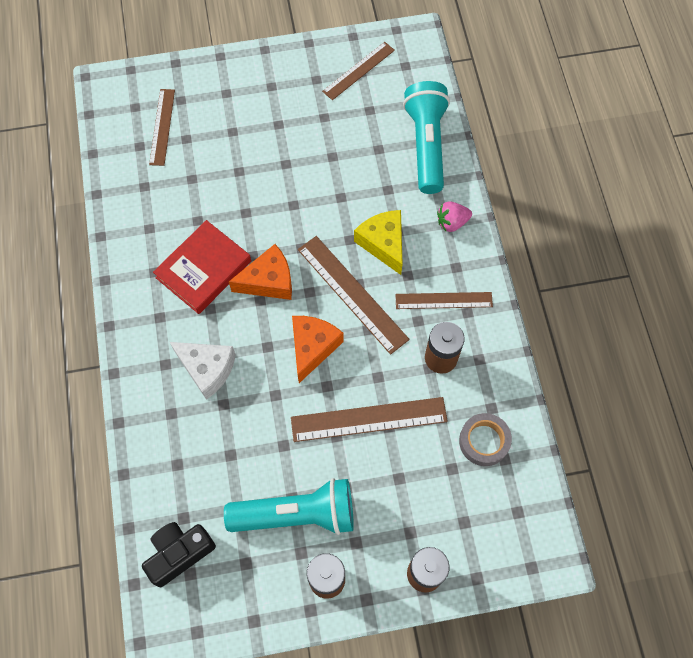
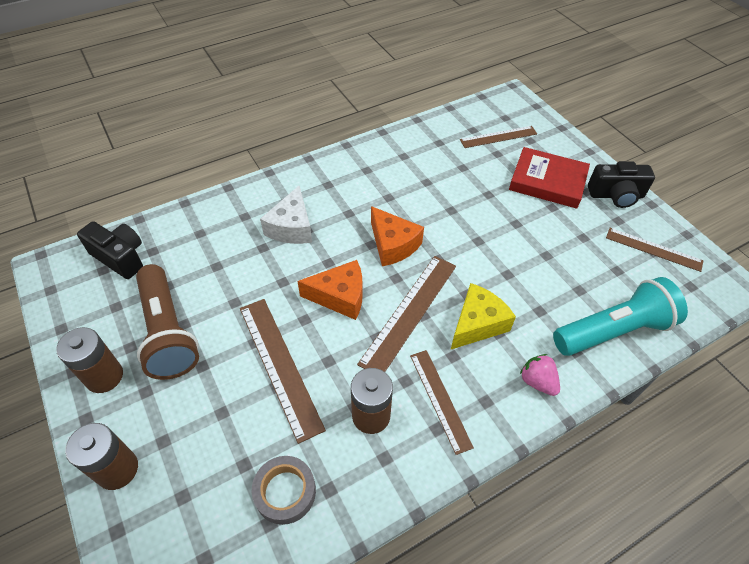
camera: 70 degrees right, 15 degrees down
red book [153,220,251,314] -> red book moved to [509,147,590,209]
turquoise flashlight [224,478,354,535] -> brown flashlight [136,264,199,380]
none -> black camera [588,161,655,208]

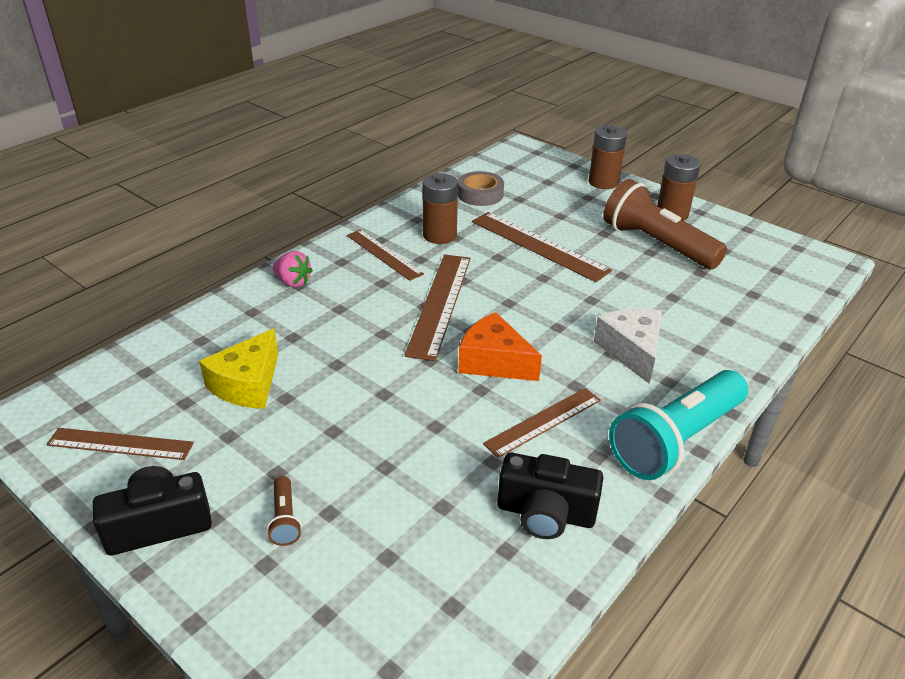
camera: 160 degrees right, 15 degrees down
black camera [77,221,143,279] -> black camera moved to [497,453,603,539]
orange cheese [298,260,362,320] -> none
yellow cheese [451,283,516,349] -> yellow cheese moved to [199,329,278,409]
brown ruler [460,126,537,148] -> brown ruler moved to [483,388,601,458]
red book [509,147,590,209] -> brown flashlight [267,476,302,546]
turquoise flashlight [553,277,688,356] -> turquoise flashlight moved to [609,370,748,480]

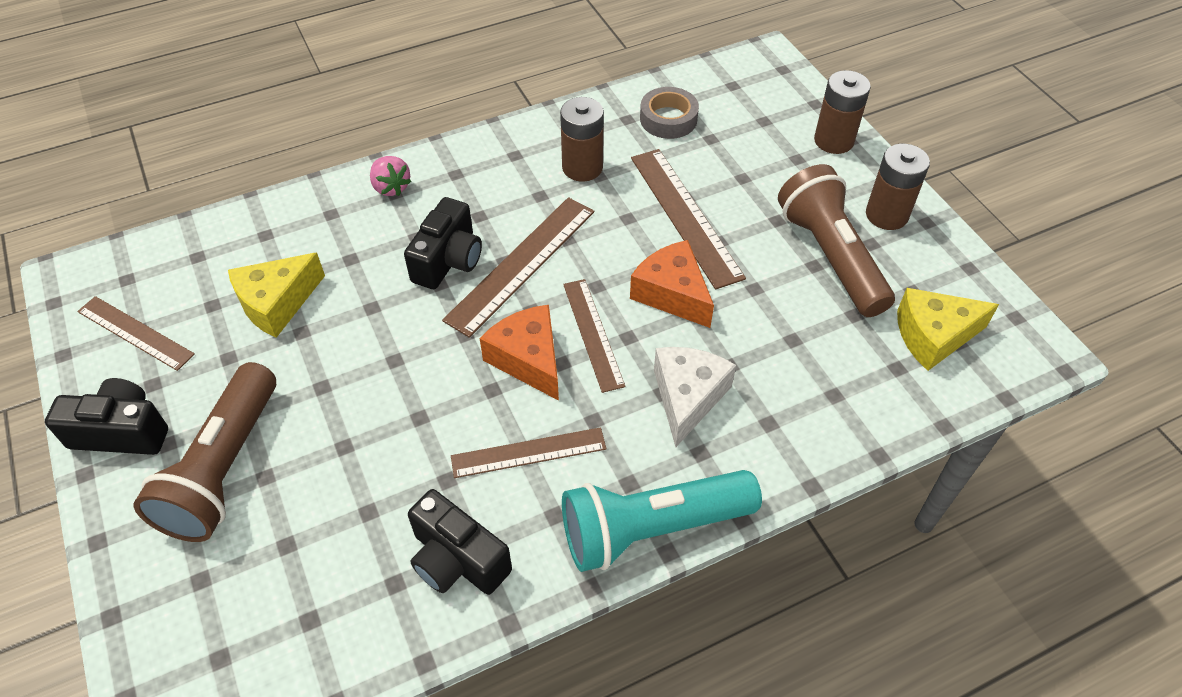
camera: 25 degrees right, 15 degrees up
brown flashlight [267,476,302,546] -> brown flashlight [133,362,276,542], size x2.44
brown ruler [347,229,424,281] -> brown ruler moved to [563,279,626,393]
none -> black camera [404,197,482,289]
none -> orange cheese [630,240,714,328]
none -> yellow cheese [897,288,999,371]

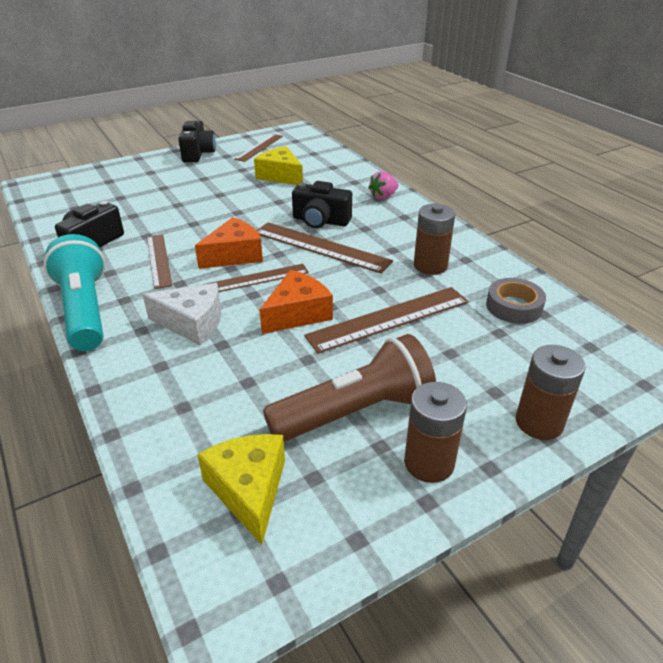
camera: 85 degrees right, 15 degrees down
brown flashlight [133,362,276,542] -> none

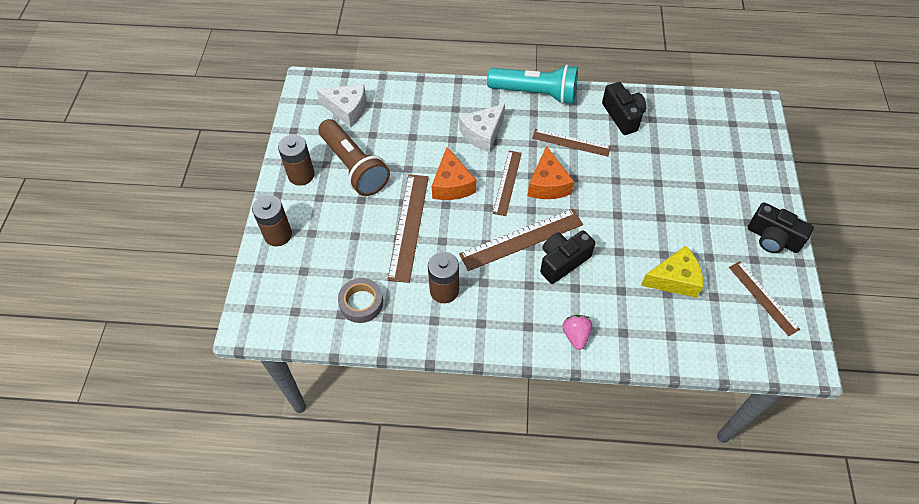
camera: 125 degrees right, 20 degrees up
yellow cheese [197,434,285,545] -> white cheese [316,84,366,127]
brown flashlight [263,334,436,442] -> brown flashlight turned 45 degrees counterclockwise [318,119,390,196]

